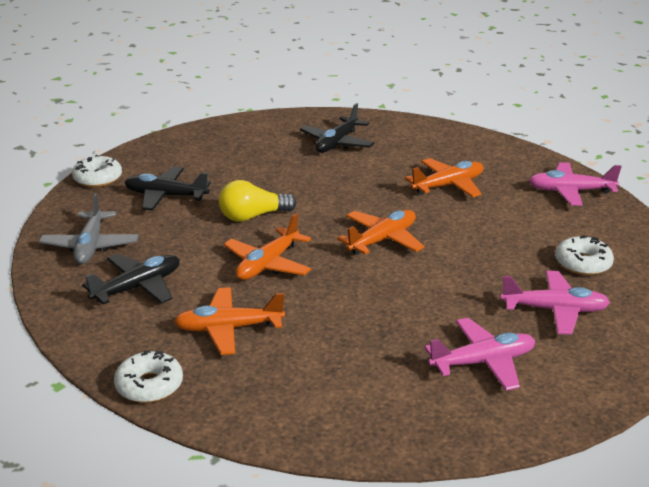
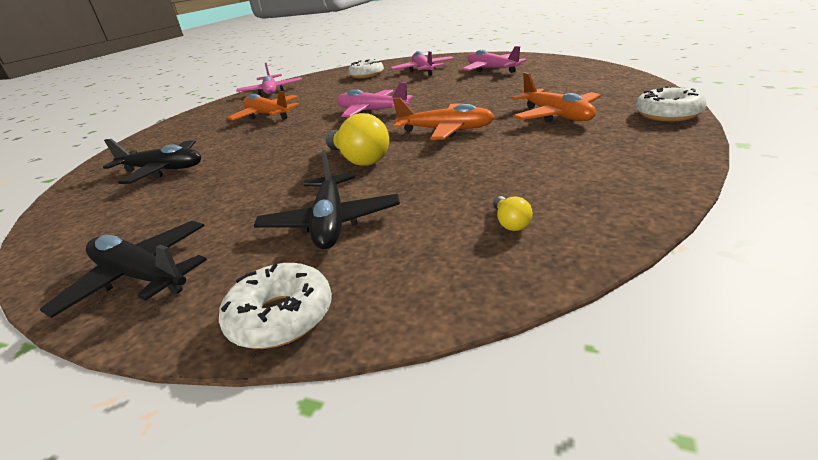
camera: 105 degrees left, 0 degrees up
grey plane [39,193,139,264] -> yellow light bulb [493,196,533,231]
black plane [82,254,180,305] -> black plane moved to [40,221,207,318]
orange plane [337,210,425,255] -> pink plane [337,82,413,117]

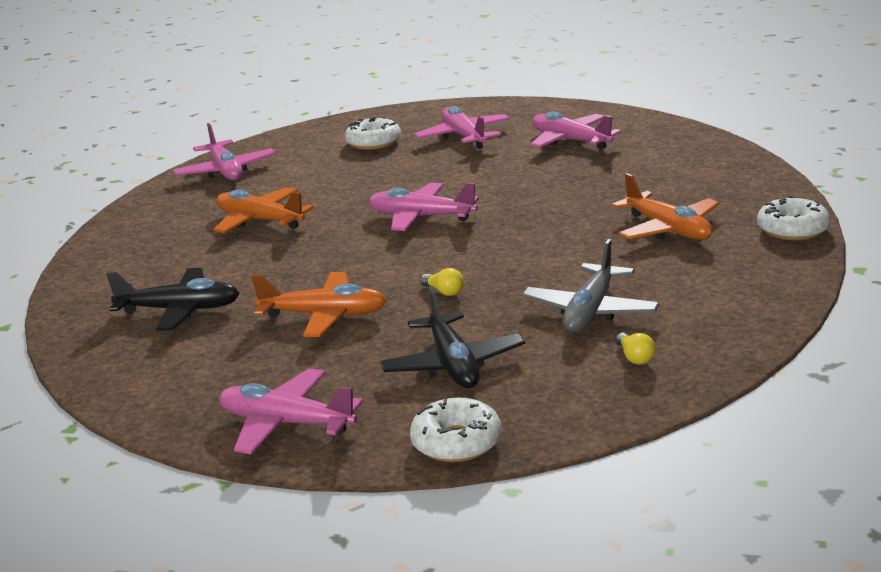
camera: 10 degrees left, 5 degrees down
black plane [40,221,207,318] -> pink plane [219,368,363,455]
yellow light bulb [326,113,389,165] -> yellow light bulb [420,268,464,296], size x0.48
orange plane [393,98,495,140] -> orange plane moved to [251,272,387,337]
none -> grey plane [522,239,660,332]

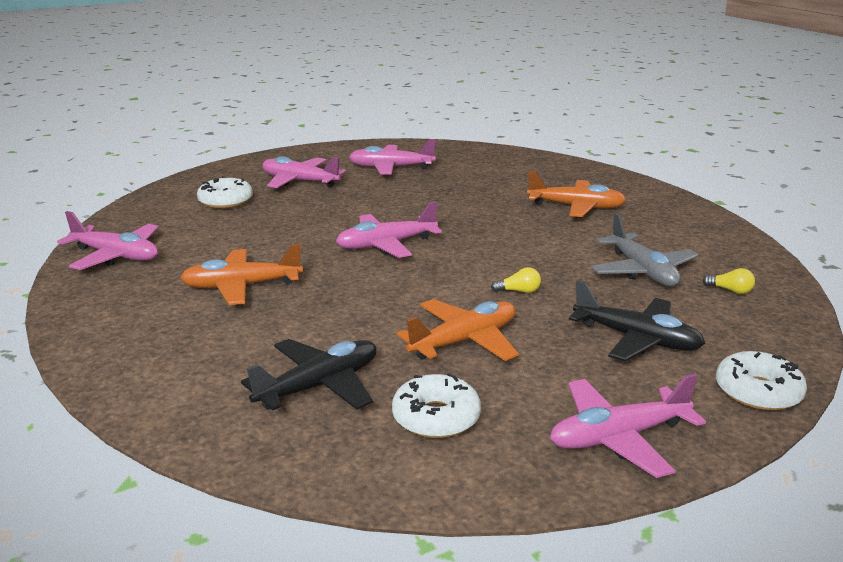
camera: 45 degrees left, 0 degrees up
white donut [757,196,830,240] -> white donut moved to [392,373,481,438]

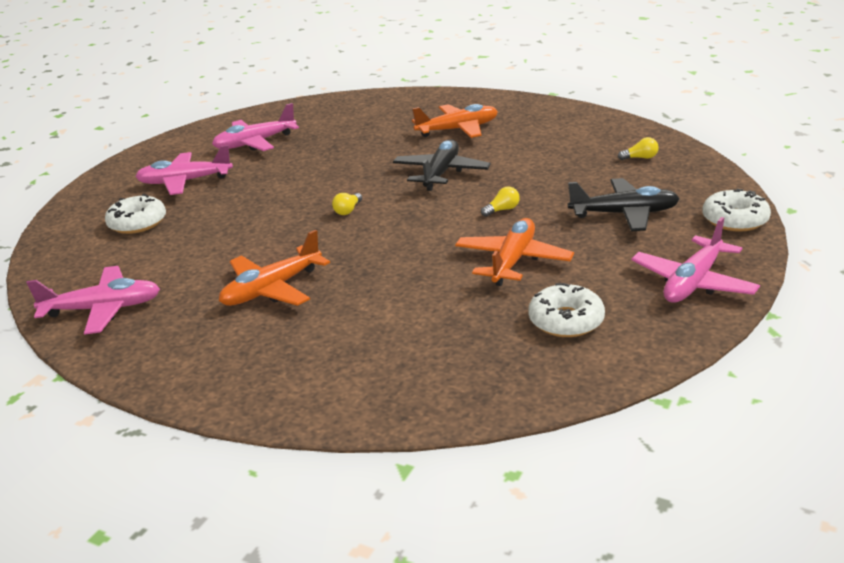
camera: 30 degrees left, 5 degrees up
black plane [241,339,377,410] -> black plane moved to [393,139,491,191]
pink plane [336,201,442,258] -> yellow light bulb [332,193,362,215]
grey plane [591,213,699,287] -> none

